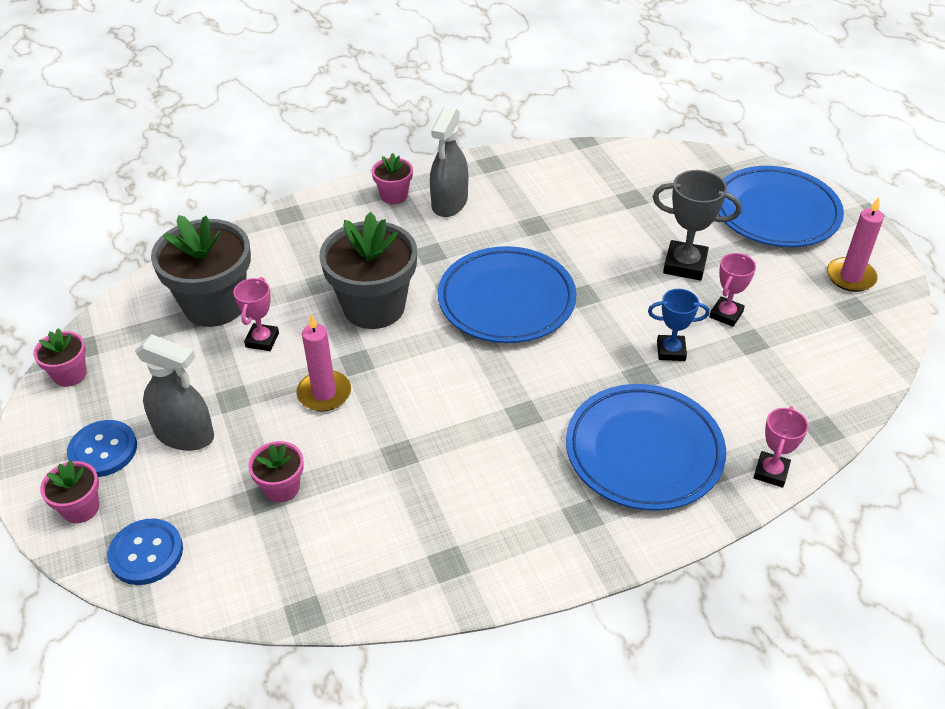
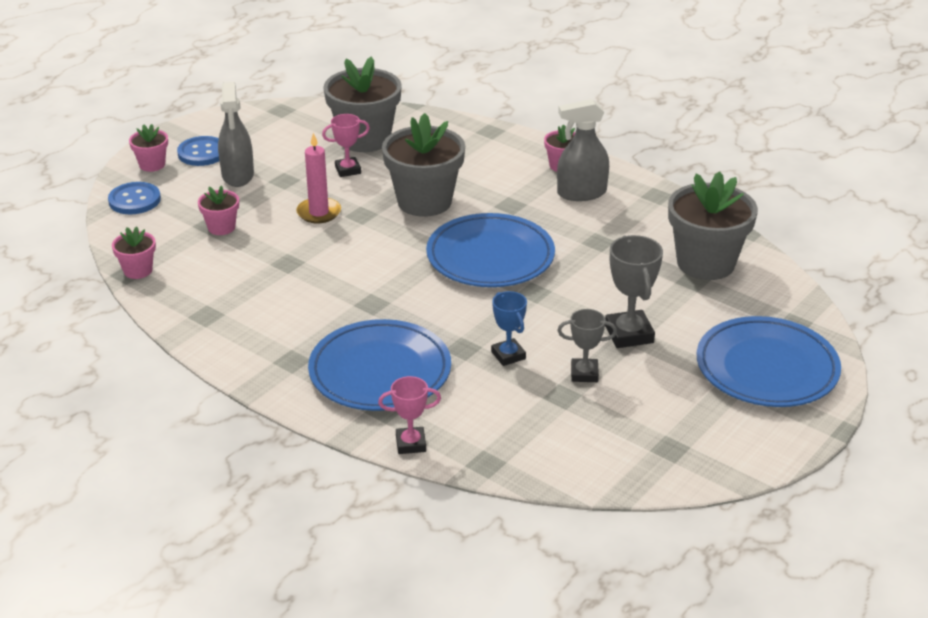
camera: 60 degrees right, 10 degrees down
pink flower pot [33,328,86,387] -> pink flower pot moved to [112,226,156,279]
pink trophy [709,253,756,327] -> grey trophy [557,309,617,382]
pink candle [827,197,884,292] -> none
none -> grey flower pot [668,171,758,280]

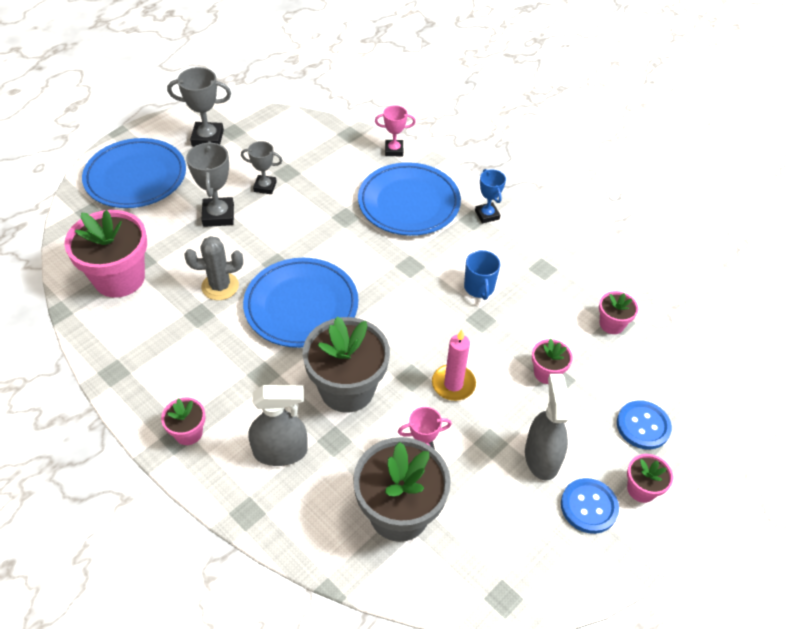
camera: 175 degrees left, 15 degrees up
blue trophy [491,291,527,366] -> blue trophy moved to [475,169,506,223]
grey spray bottle [557,99,609,201] -> grey spray bottle moved to [248,385,308,466]
grey flower pot [668,171,758,280] -> pink flower pot [64,210,147,298]
none -> grey trophy [167,67,231,147]
none -> grey cactus [184,236,243,300]
none -> blue mug [464,250,500,300]

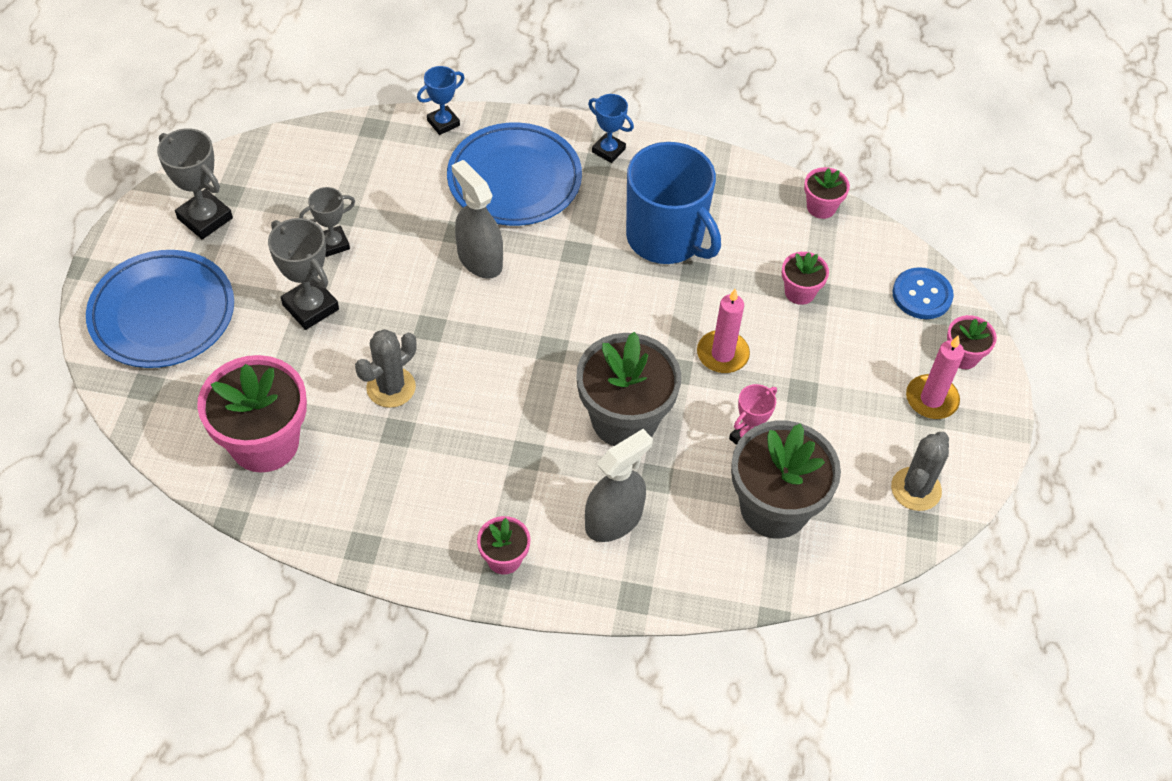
camera: 35 degrees left, 5 degrees up
grey trophy [167,67,231,147] -> grey trophy turned 75 degrees clockwise [157,128,233,239]
blue plate [243,258,359,348] -> none
pink trophy [375,105,416,156] -> blue trophy [417,66,465,135]
blue mug [464,250,500,300] -> blue mug [626,142,721,264], size x2.04
grey spray bottle [525,374,571,481] -> grey spray bottle moved to [452,160,503,279]
blue button [561,478,619,534] -> pink candle [906,335,964,419]
none -> grey cactus [891,432,949,511]

